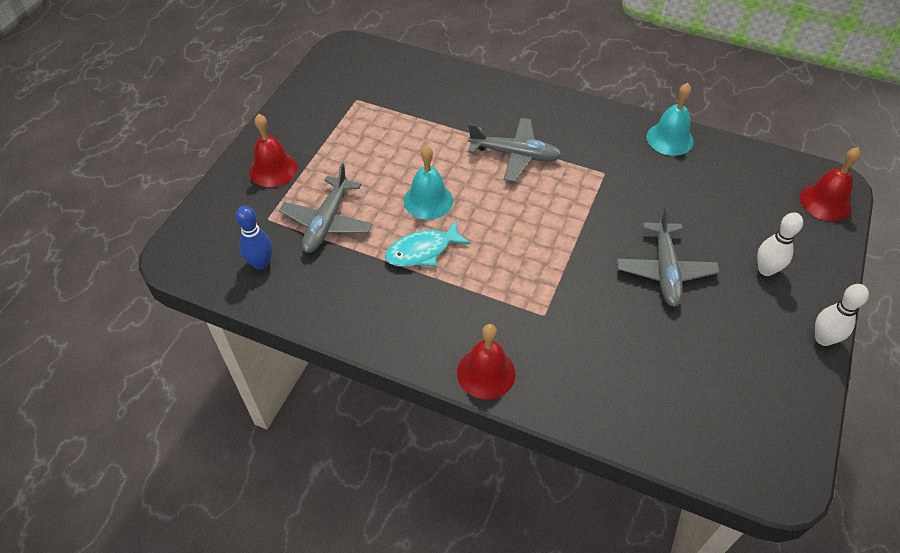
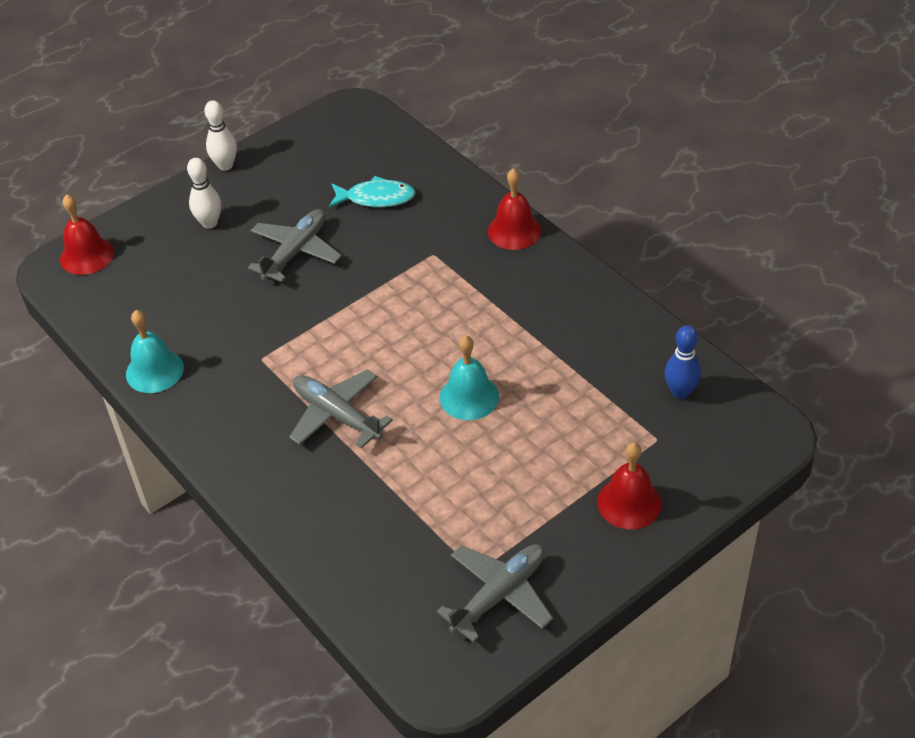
camera: 150 degrees left, 5 degrees down
grey plane [279,163,372,253] -> grey plane moved to [436,544,553,642]
turquoise fish [385,220,471,267] -> turquoise fish moved to [329,176,415,208]

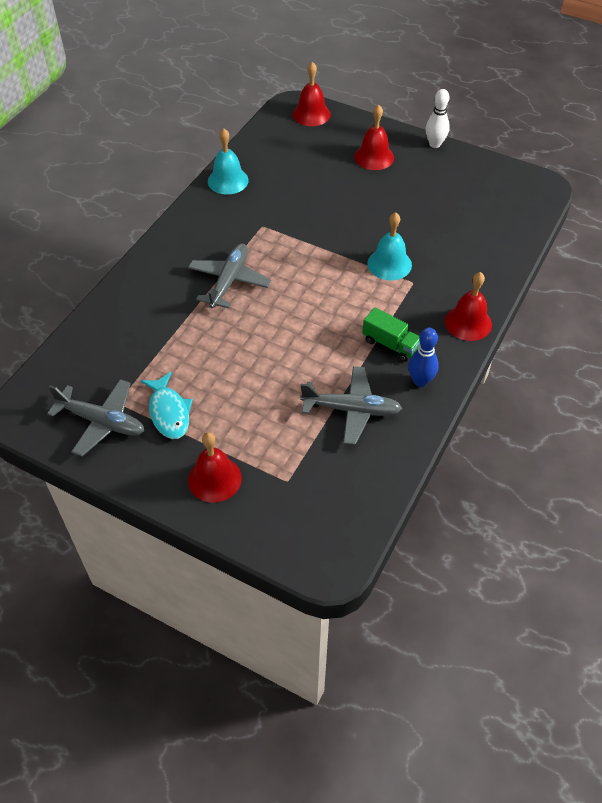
camera: 65 degrees right, 5 degrees up
white bowling pin [187,158,221,229] -> red bell [354,104,394,170]
grey plane [248,209,342,282] -> grey plane moved to [300,366,402,445]
turquoise fish [329,176,415,208] -> turquoise fish moved to [140,372,193,439]
turquoise bell [440,336,499,420] -> turquoise bell moved to [367,212,412,280]
blue bowling pin [664,325,701,399] -> blue bowling pin moved to [408,328,439,387]
none -> green truck [362,308,420,362]

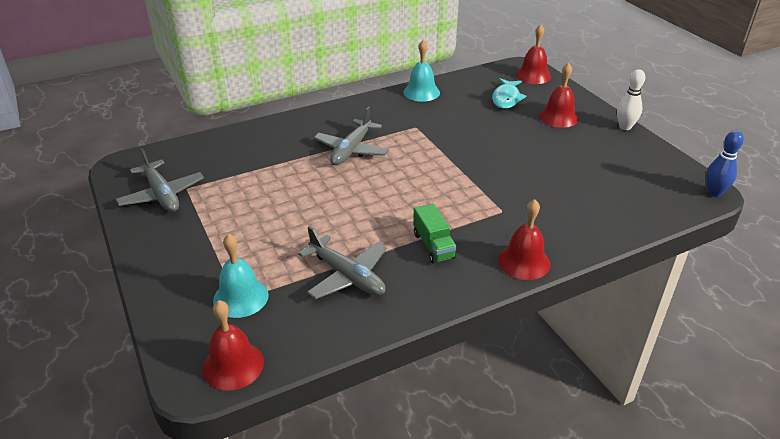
camera: 35 degrees right, 15 degrees down
turquoise fish [140,372,193,439] -> turquoise fish moved to [492,78,526,109]
grey plane [188,243,271,308] -> grey plane turned 150 degrees clockwise [314,107,389,165]
red bell [188,432,242,503] -> red bell moved to [202,300,264,391]
turquoise bell [367,212,412,280] -> turquoise bell moved to [213,233,269,318]
blue bowling pin [408,328,439,387] -> blue bowling pin moved to [706,130,744,197]

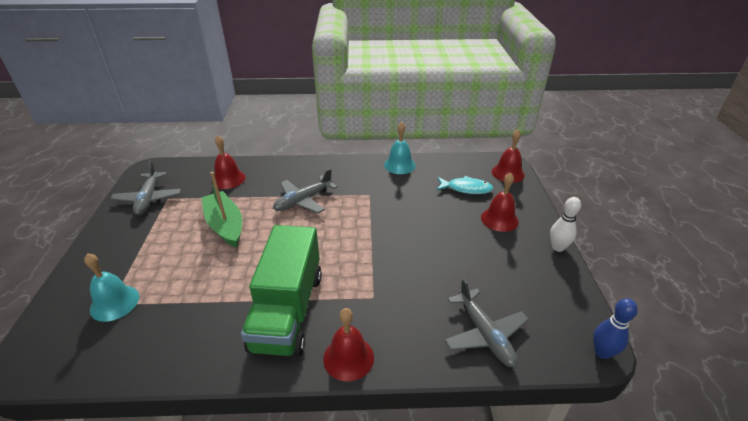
camera: 25 degrees right, 0 degrees up
red bell [202,300,264,391] -> red bell moved to [212,135,245,189]
grey plane [298,226,387,299] -> grey plane moved to [444,279,529,367]
green truck [413,204,457,264] -> green truck [241,225,322,357], size x2.22
turquoise fish [492,78,526,109] -> turquoise fish turned 120 degrees counterclockwise [436,176,493,194]
none -> green boat [201,172,242,248]

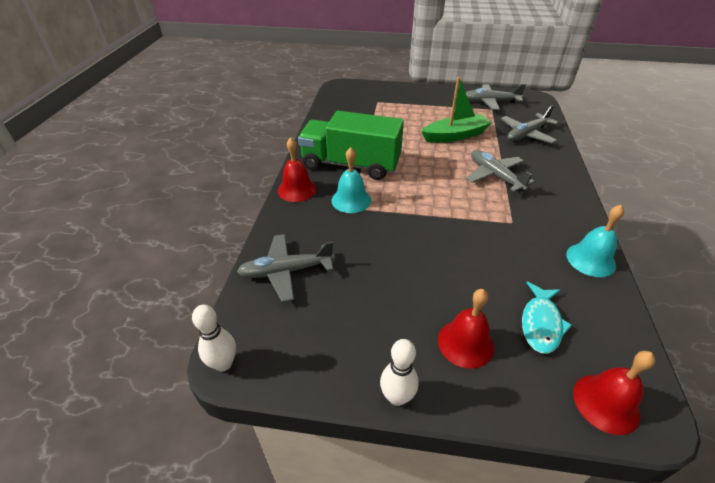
camera: 100 degrees right, 5 degrees up
turquoise bell [84,253,139,322] -> turquoise bell moved to [331,147,371,213]
red bell [212,135,245,189] -> grey plane [501,105,559,144]
blue bowling pin [593,298,638,359] -> white bowling pin [192,305,236,371]

